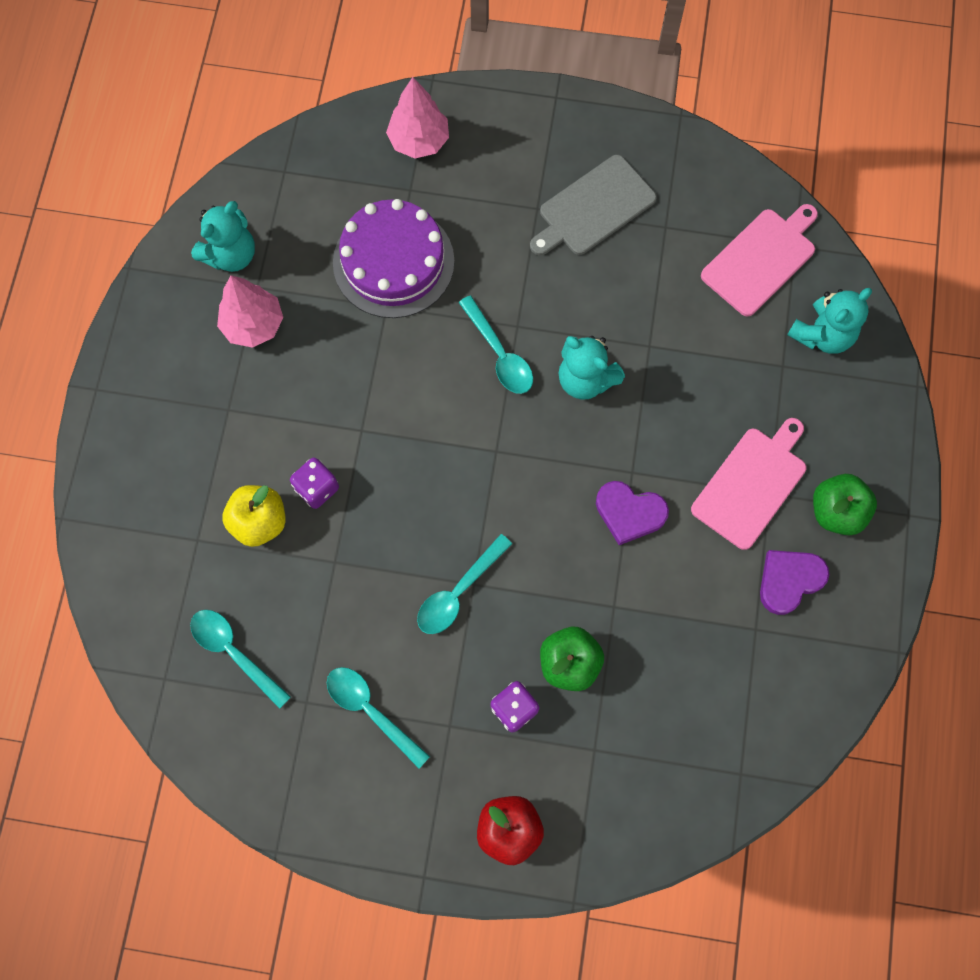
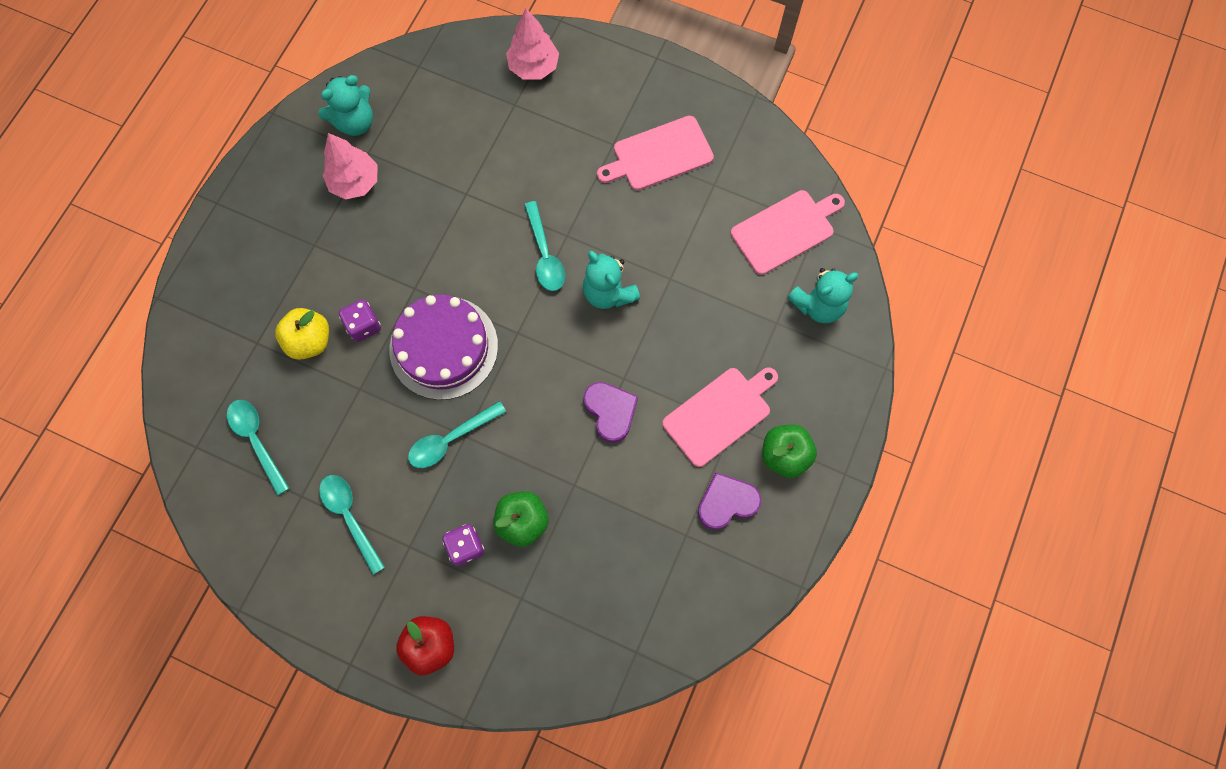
camera: 15 degrees right, 0 degrees up
purple cake [333,199,454,318] -> purple cake moved to [390,295,498,400]
grey cutting board [530,155,657,255] -> pink cutting board [597,116,714,190]
purple heart [596,481,669,545] -> purple heart turned 150 degrees counterclockwise [583,382,638,443]

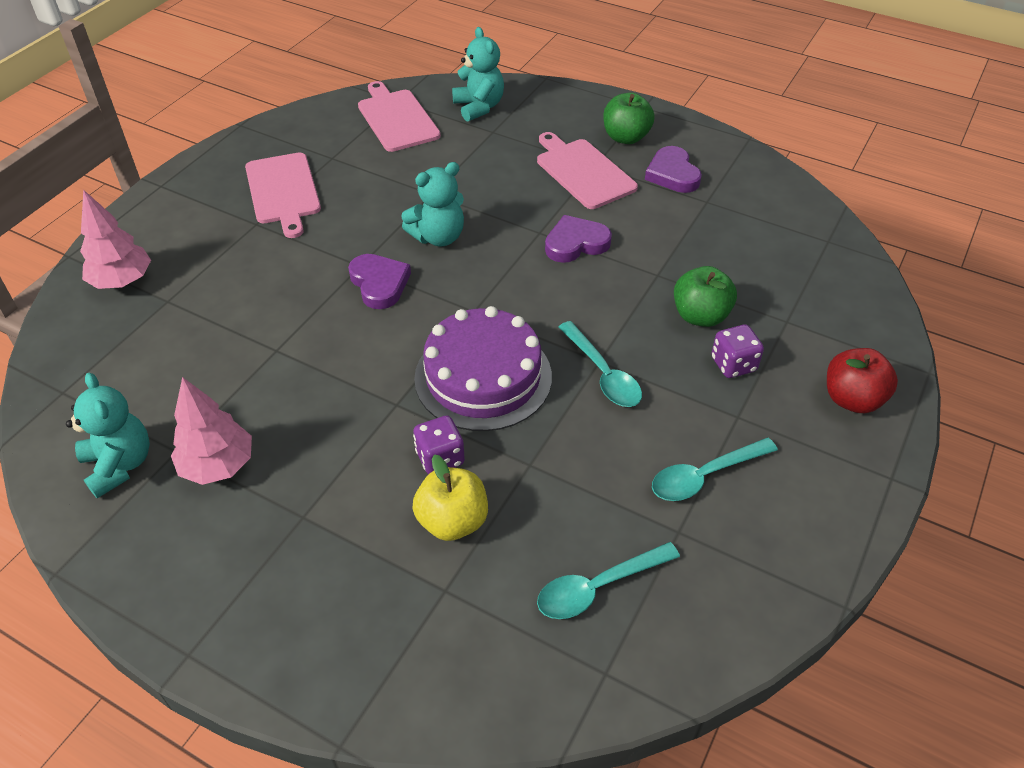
camera: 85 degrees left, 25 degrees down
turquoise spoon [524,201,565,291] -> purple heart [348,254,411,309]

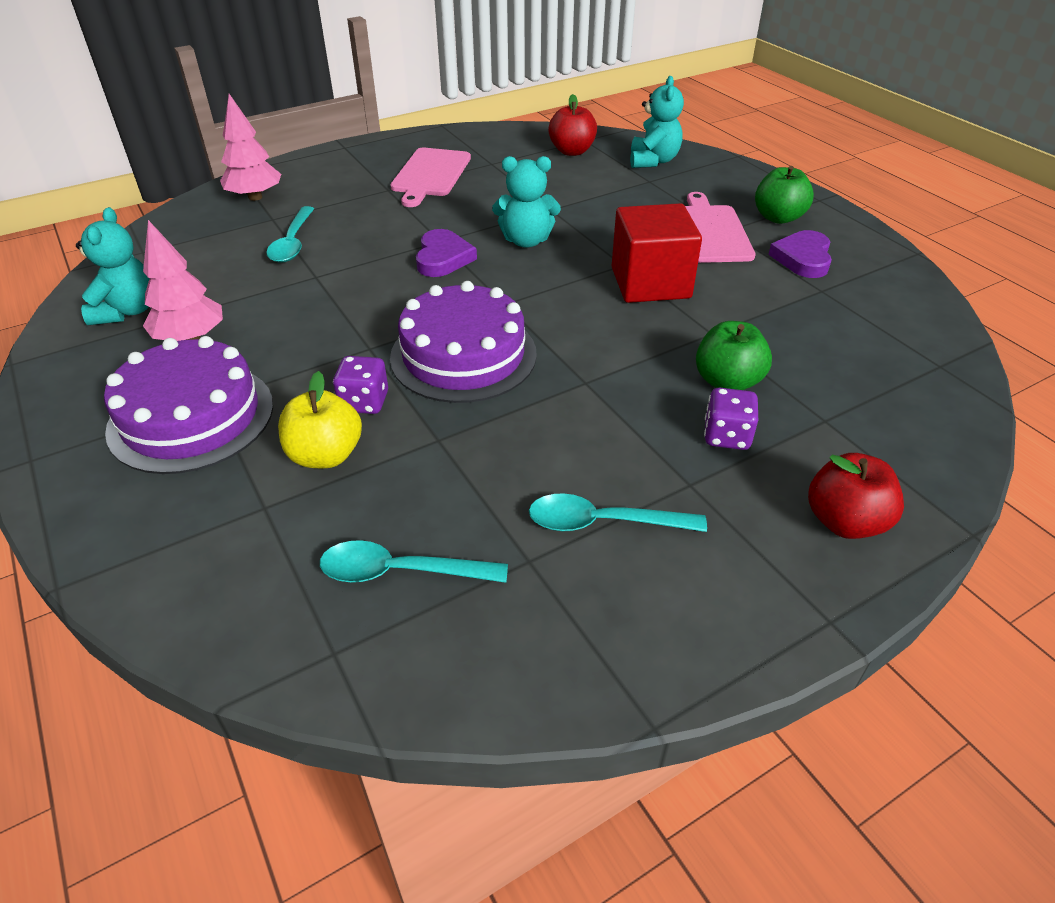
camera: 30 degrees right, 5 degrees down
pink cutting board [358,81,441,152] -> red apple [548,94,597,156]
purple heart [545,215,612,263] -> red cube [612,203,702,303]
turquoise spoon [559,321,642,407] -> turquoise spoon moved to [266,206,314,263]
none -> purple cake [104,336,273,474]

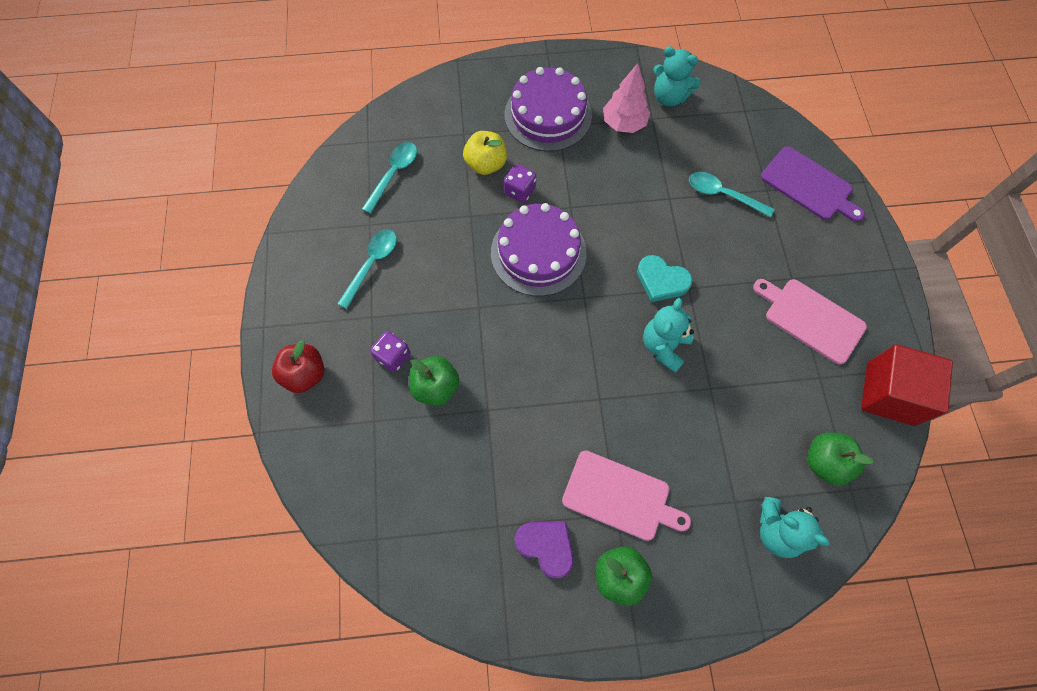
camera: 115 degrees right, 25 degrees up
pink tree [220,94,281,201] -> purple cutting board [761,146,865,222]
purple heart [416,229,477,277] -> turquoise heart [637,255,693,302]
red apple [548,94,597,156] -> green apple [808,433,874,486]
red cube [612,203,702,303] -> red cube moved to [861,344,953,426]

